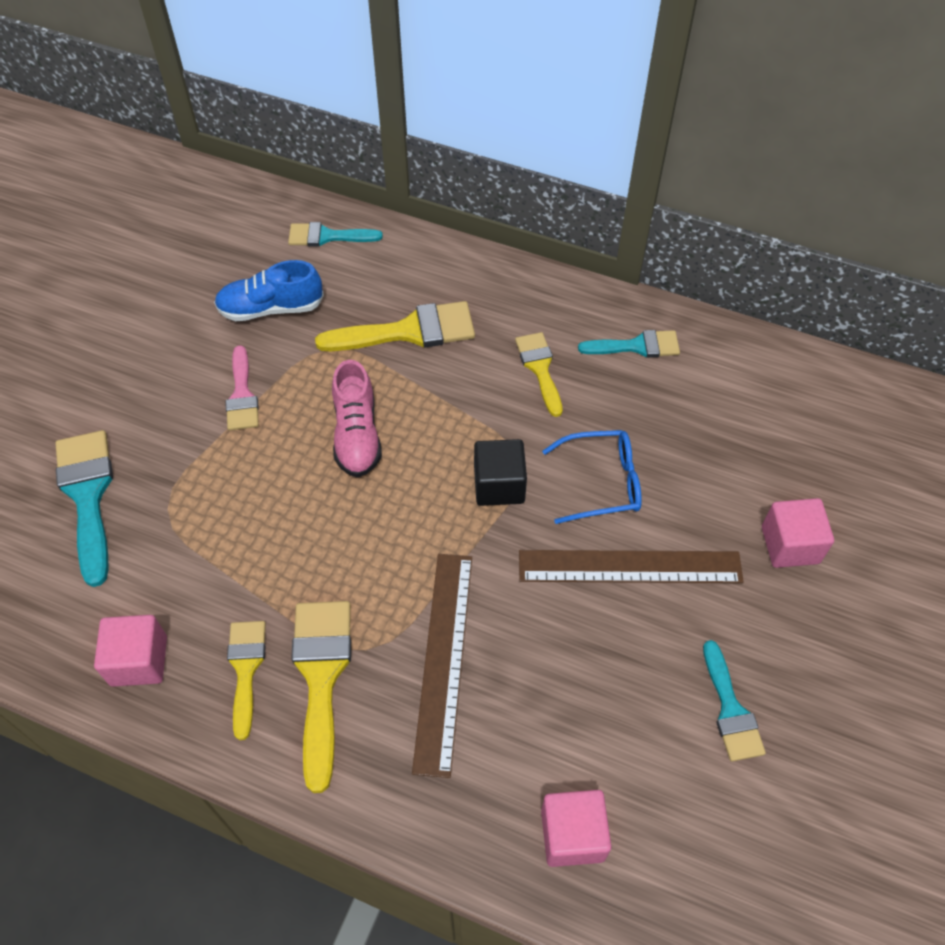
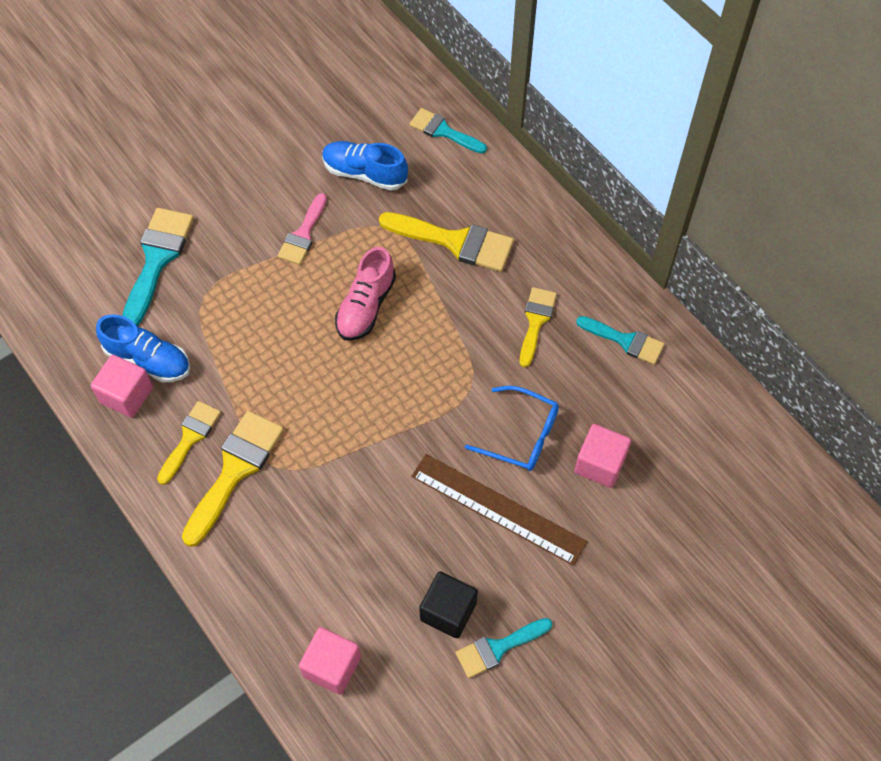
camera: 30 degrees right, 5 degrees up
brown ruler [412,554,472,778] -> none
black cube [474,439,527,506] -> black cube moved to [419,571,478,638]
turquoise brush [703,640,766,762] -> turquoise brush turned 45 degrees clockwise [456,618,552,678]
pink cube [762,498,834,568] -> pink cube moved to [574,424,631,488]
none -> blue shoe [96,314,190,382]

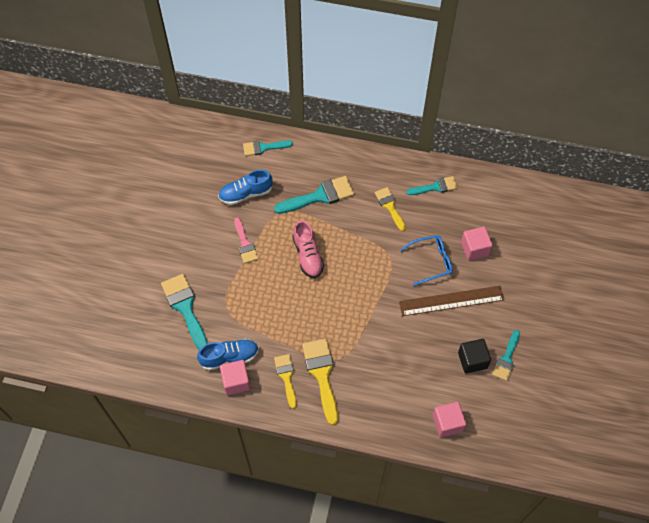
camera: 40 degrees left, 0 degrees up
yellow brush [379,212,514,272] -> turquoise brush [274,176,354,214]

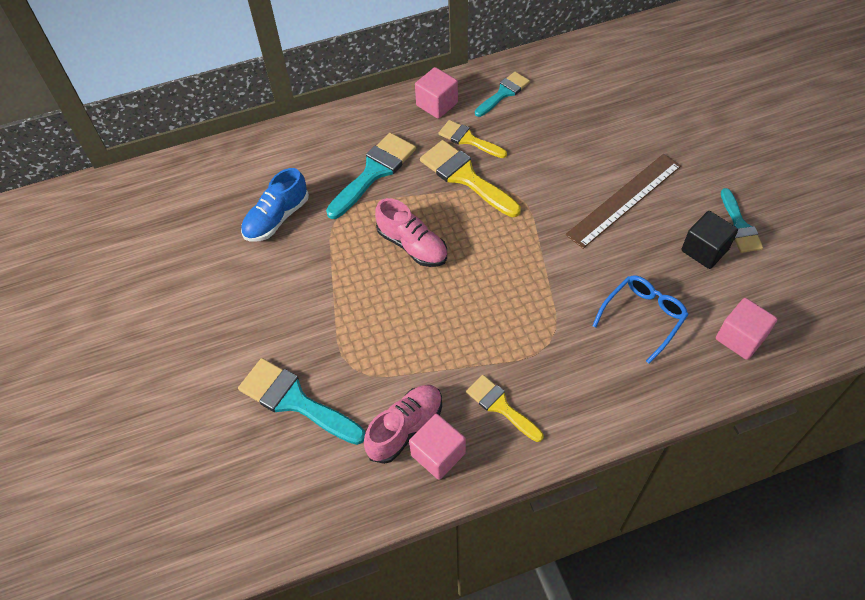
camera: 30 degrees left, 5 degrees down
blue shoe [197,339,259,371] -> pink shoe [364,385,442,464]
pink brush [234,217,258,264] -> none
turquoise brush [243,141,293,156] -> none
yellow brush [302,339,338,425] -> yellow brush moved to [420,140,521,217]
blue glasses [400,235,453,286] -> blue glasses moved to [592,275,689,364]
pink cube [461,226,493,261] -> pink cube moved to [415,67,458,119]

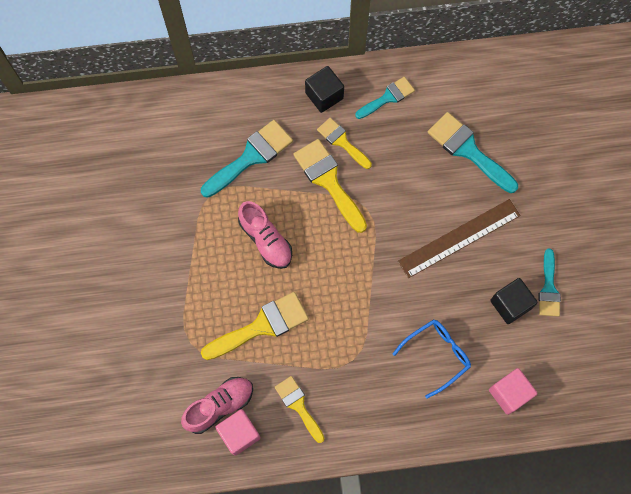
camera: 10 degrees right, 15 degrees up
turquoise brush [238,358,365,445] -> turquoise brush moved to [428,112,518,193]
blue shoe [241,168,309,242] -> none
pink cube [415,67,458,119] -> black cube [305,66,344,113]
none -> yellow brush [201,292,309,360]

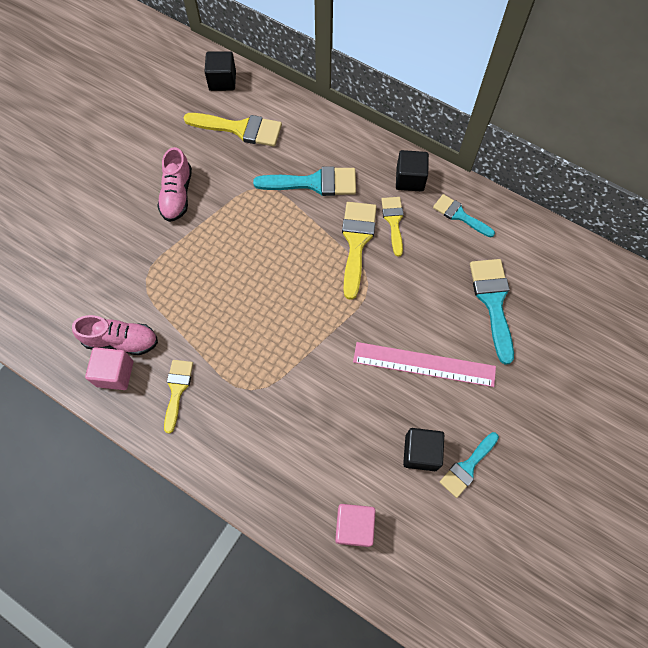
camera: 40 degrees right, 5 degrees down
yellow brush [201,292,309,360] -> yellow brush moved to [184,113,282,147]
pink shoe [238,201,292,269] -> pink shoe moved to [157,147,192,222]
turquoise brush [355,77,415,119] -> turquoise brush turned 150 degrees counterclockwise [433,194,495,237]
blue glasses [392,319,471,398] -> none
brown ruler [398,199,521,278] -> pink ruler [353,342,496,387]
none -> black cube [204,51,236,91]

